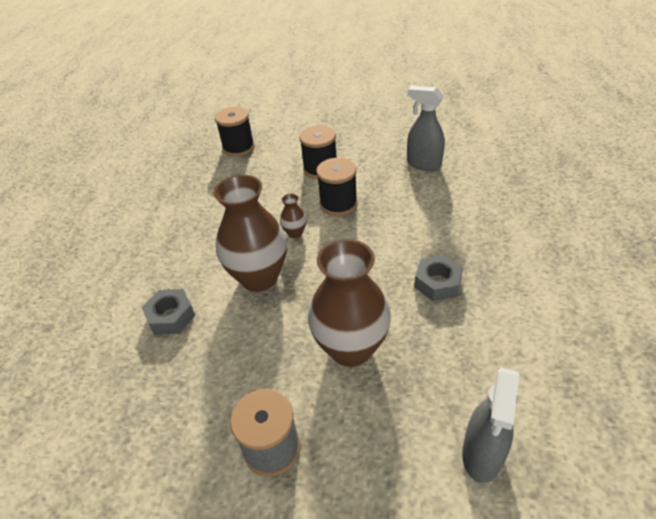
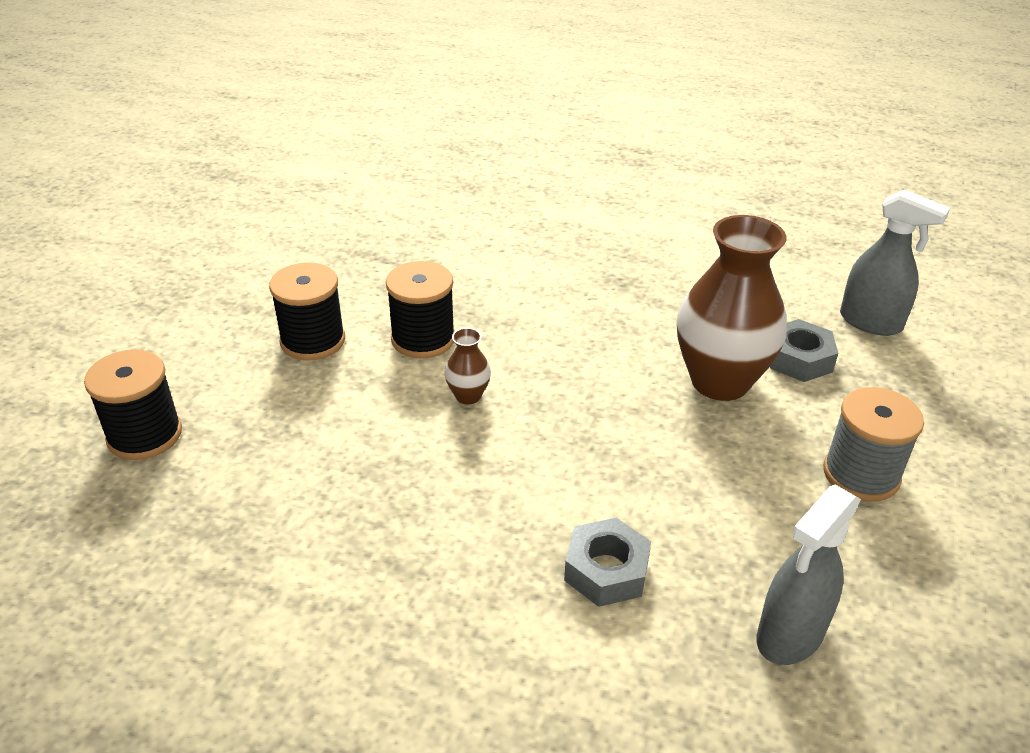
camera: 80 degrees left, 5 degrees down
brown vase [214,175,287,292] -> none
grey spray bottle [407,86,445,171] -> grey spray bottle moved to [757,485,861,665]
grey nut [414,255,463,301] -> grey nut moved to [770,319,838,382]

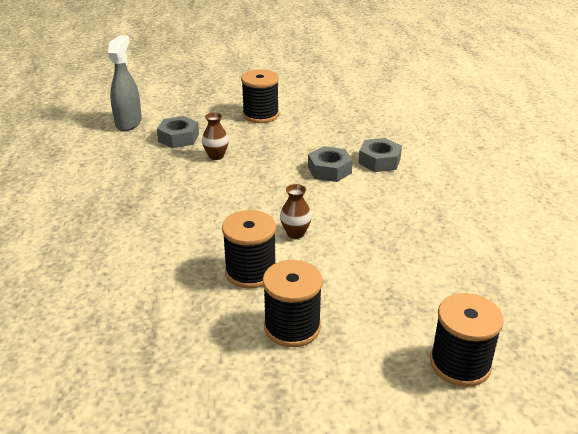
camera: 115 degrees left, 5 degrees down
brown vase [677,215,787,401] -> brown vase [202,113,229,160], size x0.43
grey spray bottle [757,485,861,665] -> none
grey spool [823,387,924,502] -> black spool [241,69,279,123]
none -> grey nut [308,146,353,182]

